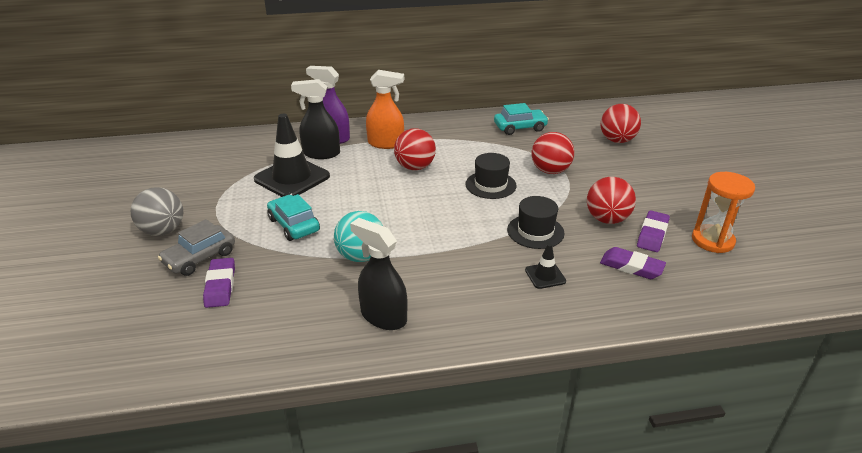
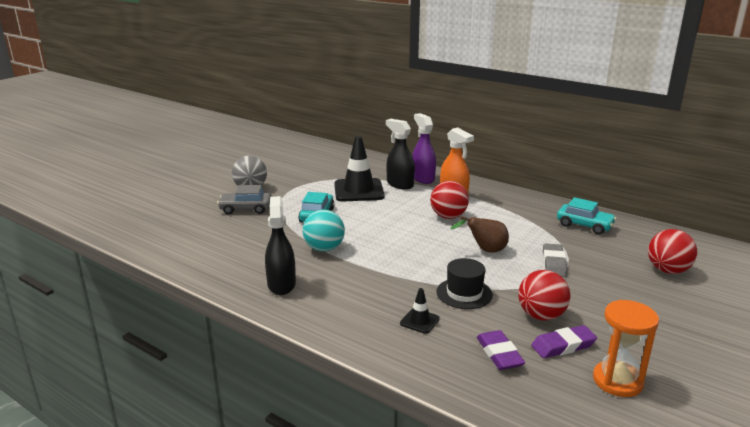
camera: 45 degrees right, 10 degrees down
purple eraser [203,258,235,308] -> none
black hat [465,153,517,199] -> brown pear [451,216,509,252]
red ball [531,132,574,174] -> grey eraser [543,243,567,277]

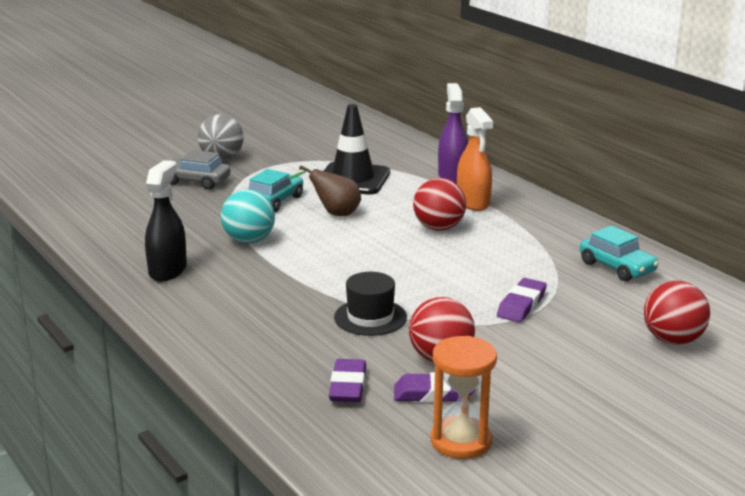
camera: 20 degrees right, 0 degrees up
black spray bottle [386,119,415,190] -> none
black traffic cone [400,288,440,334] -> none
brown pear [451,216,509,252] -> brown pear moved to [288,165,361,216]
grey eraser [543,243,567,277] -> purple eraser [497,278,547,322]

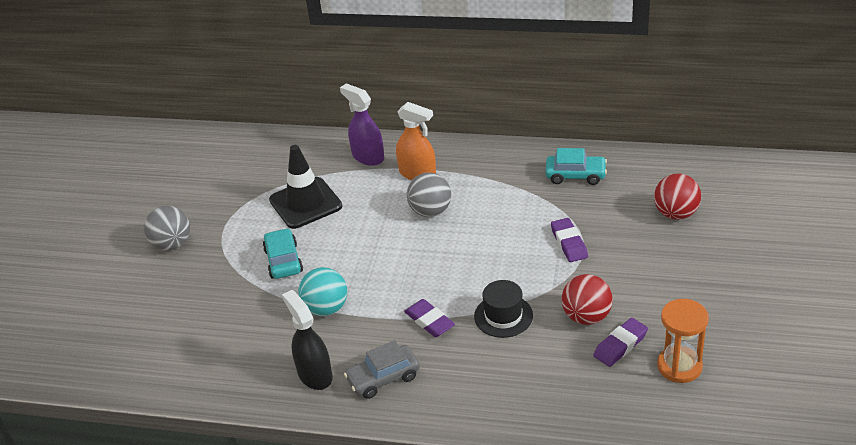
camera: 40 degrees left, 15 degrees up
grey car [169,150,231,190] -> grey car moved to [344,340,420,399]
brown pear [288,165,361,216] -> none
purple eraser [329,359,366,402] -> purple eraser moved to [404,299,455,337]
red ball [413,178,466,231] -> grey ball [407,172,451,217]

